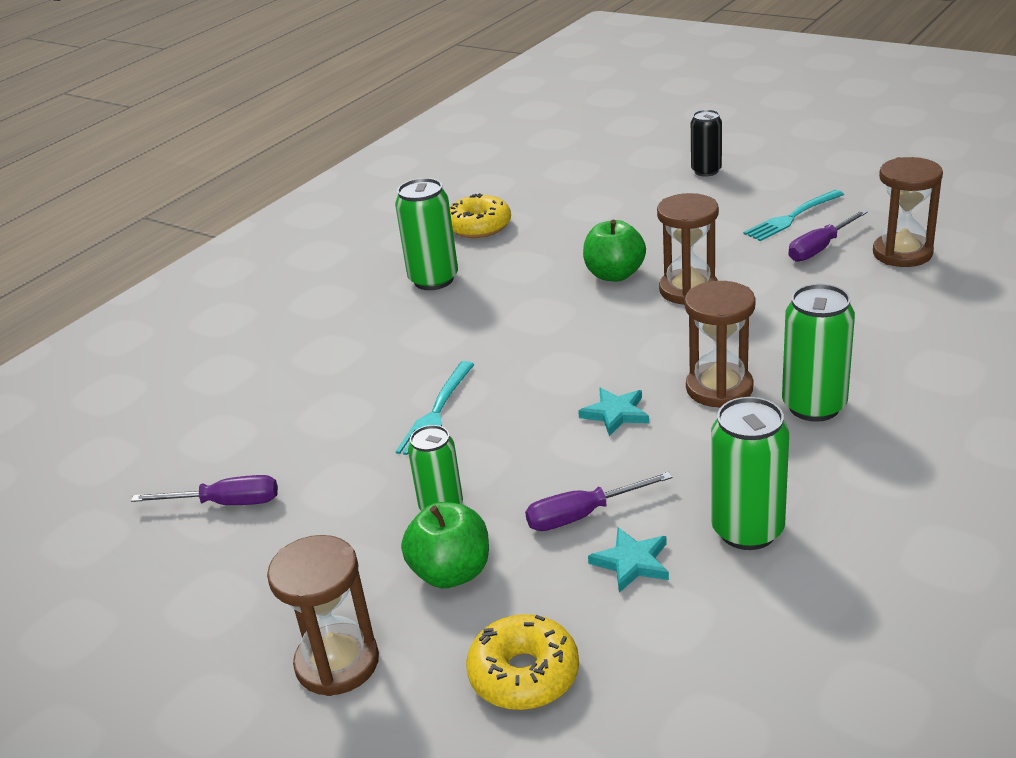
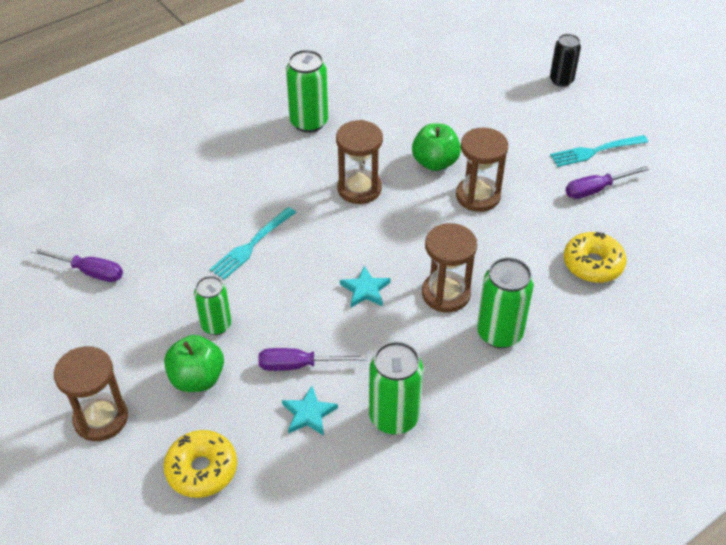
camera: 15 degrees right, 15 degrees up
yellow donut [450,193,511,238] -> yellow donut moved to [564,232,626,283]
brown hourglass [873,157,943,267] -> brown hourglass moved to [336,120,383,204]

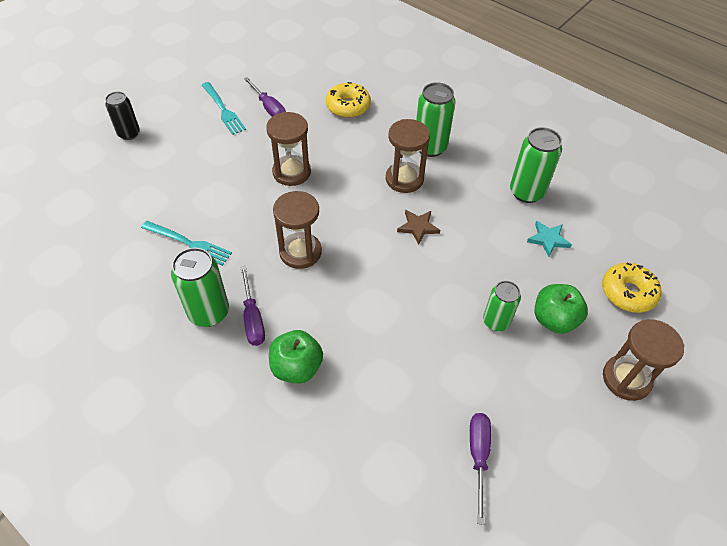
camera: 105 degrees left, 5 degrees up
turquoise fork [210,207,296,280] -> turquoise fork moved to [141,221,232,266]
purple screwdriver [258,348,367,371] -> purple screwdriver moved to [240,266,265,346]
turquoise star [340,266,391,307] -> brown star [397,210,440,245]
green apple [412,123,461,171] -> green apple moved to [269,330,323,384]

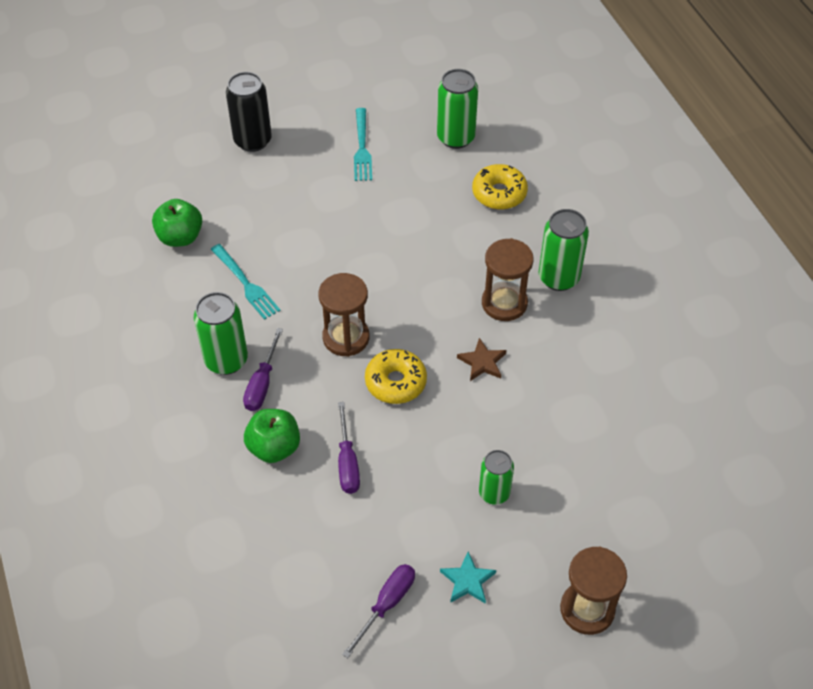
camera: 30 degrees right, 0 degrees up
black can [105,91,140,140] -> black can [226,72,272,152], size x1.51
purple screwdriver [244,77,286,117] -> purple screwdriver moved to [338,402,360,494]
brown hourglass [266,112,311,186] -> none
green can [510,127,562,203] -> green can moved to [437,69,478,149]
turquoise star [527,221,572,257] -> turquoise star moved to [440,551,496,604]
green apple [535,284,588,334] -> green apple moved to [152,199,202,247]
yellow donut [602,263,661,313] -> yellow donut moved to [365,349,427,404]

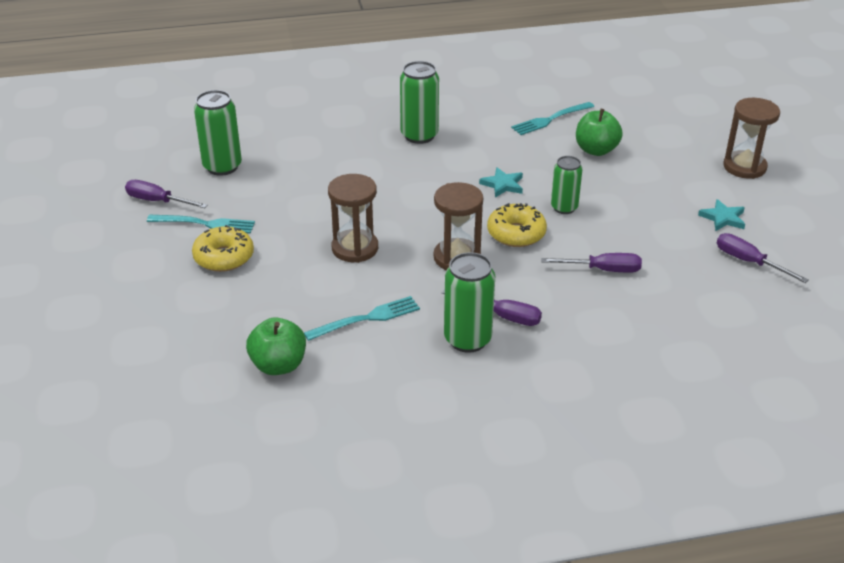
camera: 80 degrees left, 15 degrees down
black can [226,72,272,152] -> none
green apple [244,409,300,463] -> green apple moved to [576,109,623,156]
brown star [457,338,506,381] -> turquoise star [479,167,523,198]
yellow donut [472,164,528,210] -> yellow donut moved to [192,225,254,272]
green can [479,450,514,505] -> green can moved to [551,156,583,214]
brown hourglass [482,238,534,321] -> brown hourglass moved to [328,174,378,263]
none -> purple screwdriver [125,180,208,208]
none -> turquoise fork [511,102,594,135]

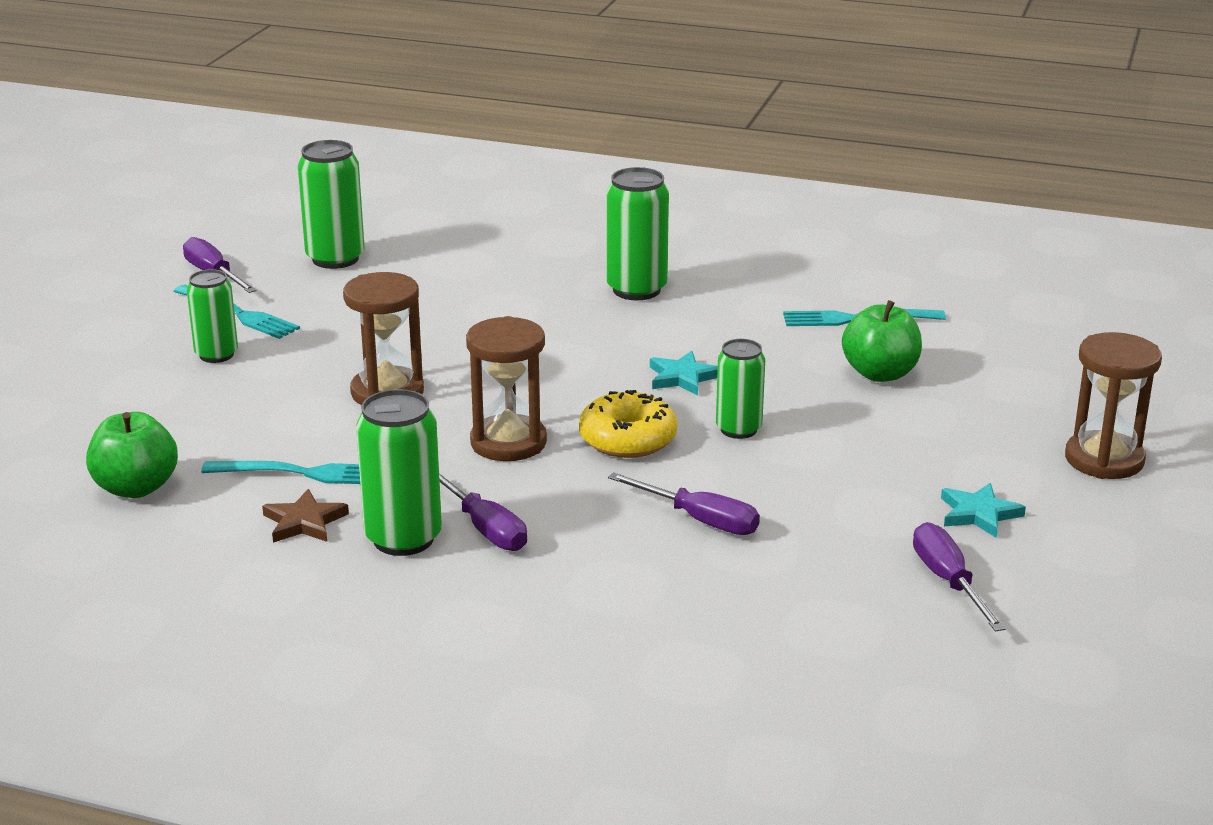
camera: 30 degrees right, 10 degrees down
yellow donut [192,225,254,272] -> green can [187,269,238,363]
none -> brown star [262,489,349,543]

